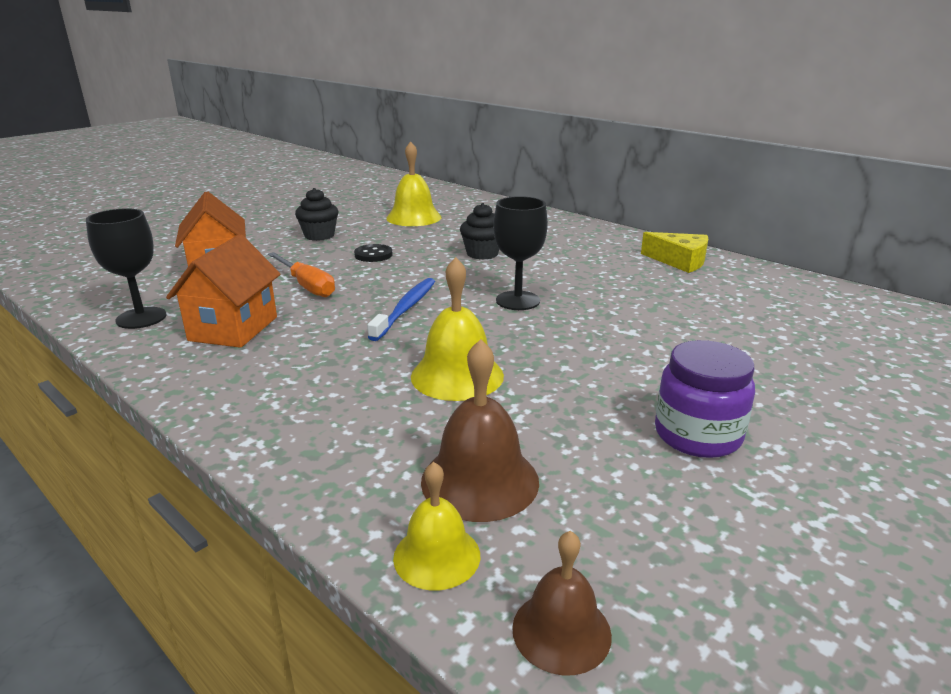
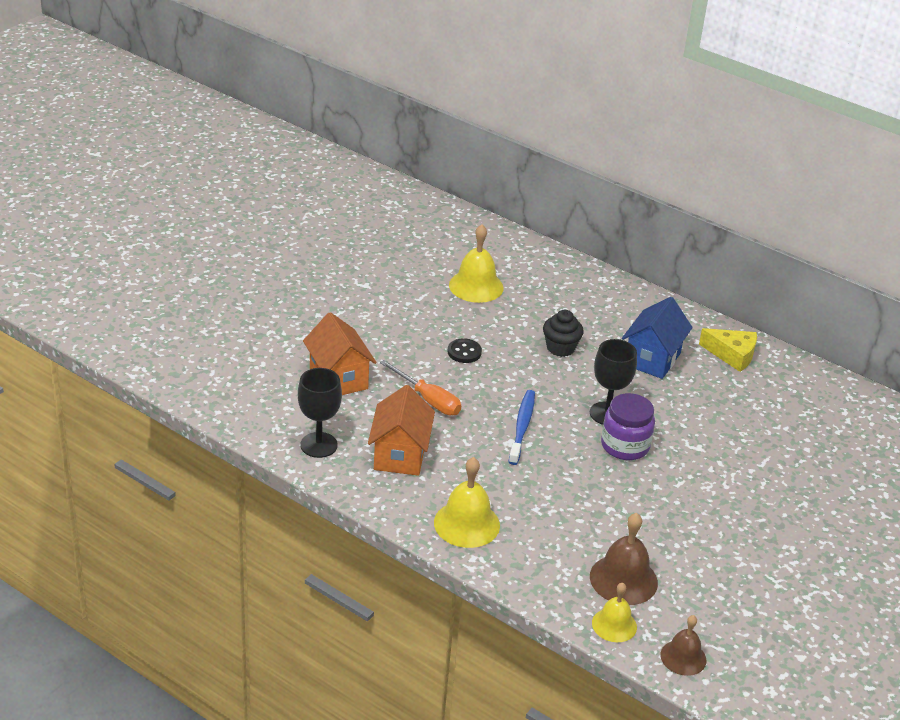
camera: 10 degrees left, 10 degrees up
black cupcake [295,188,339,241] -> none
yellow bell [411,257,504,401] -> yellow bell moved to [434,457,500,548]
purple jar [655,340,755,458] -> purple jar moved to [601,393,655,460]
none -> blue house [622,297,693,379]

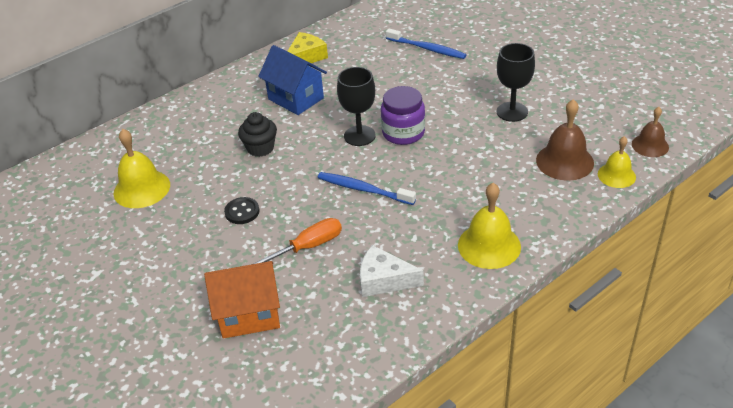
camera: 70 degrees left, 5 degrees up
black goblet [298,368,342,458] -> black goblet moved to [497,43,535,122]
orange house [368,385,435,476] -> white cheese [360,245,424,297]
none -> blue toothbrush [386,28,466,59]

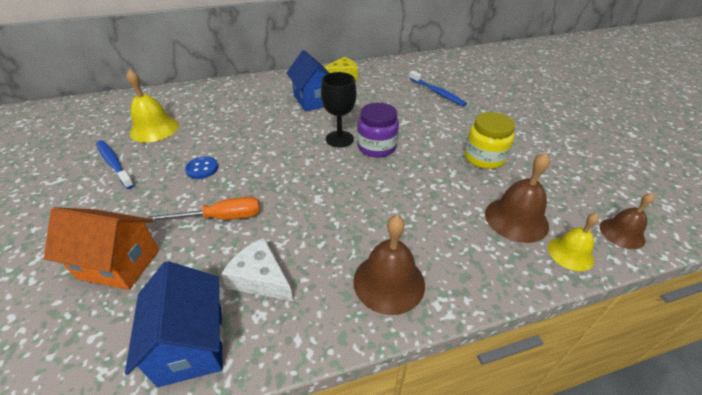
camera: 20 degrees right, 0 degrees up
black button [224,197,259,224] -> blue button [185,156,218,179]
black cupcake [238,112,277,157] -> none
blue toothbrush [318,172,416,205] -> blue toothbrush moved to [96,140,134,189]
yellow bell [458,183,521,269] -> brown bell [353,215,425,315]
black goblet [497,43,535,122] -> yellow jar [464,112,515,169]
none -> blue house [125,261,224,387]

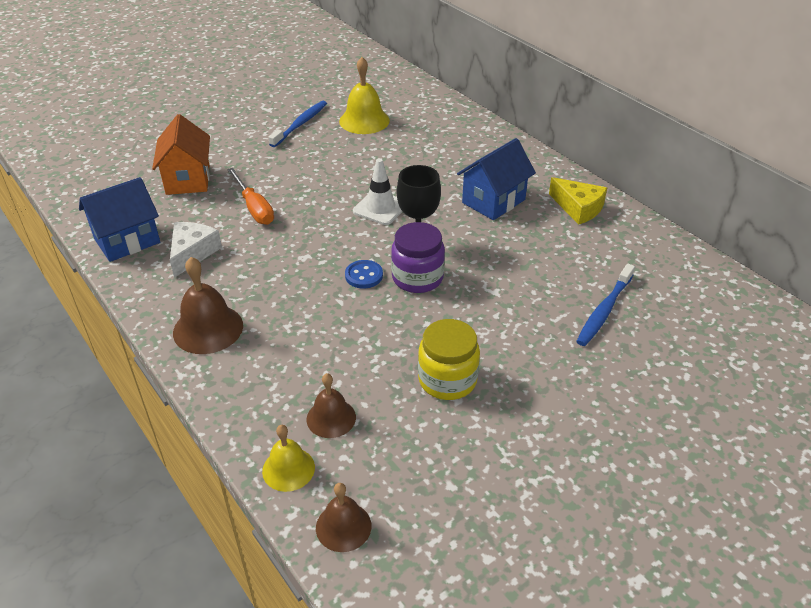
camera: 70 degrees right, 0 degrees up
blue button [185,156,218,179] -> blue button moved to [345,260,383,289]
brown bell [485,152,550,243] -> brown bell [306,373,356,438], size x0.64
none -> white traffic cone [353,158,402,225]

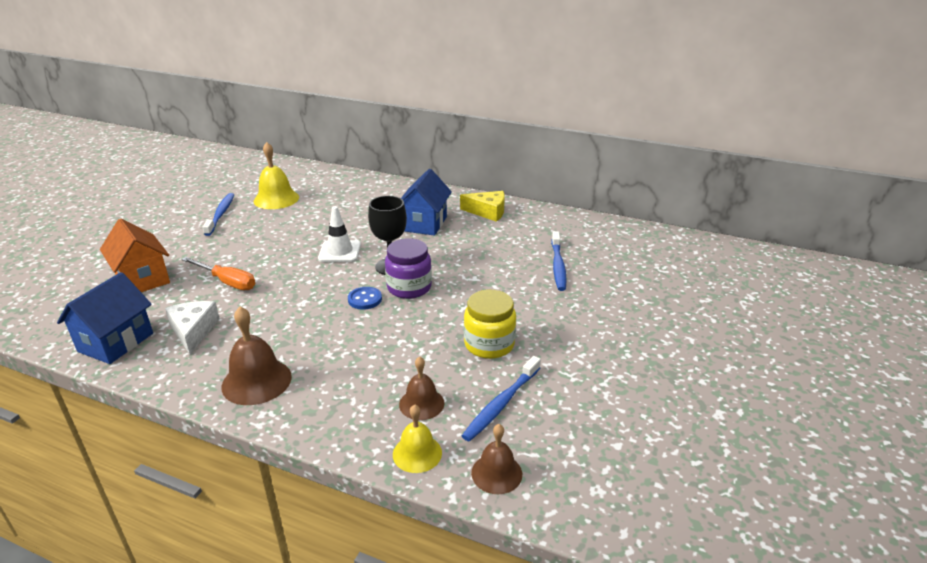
camera: 30 degrees left, 10 degrees down
none -> blue toothbrush [462,356,541,442]

